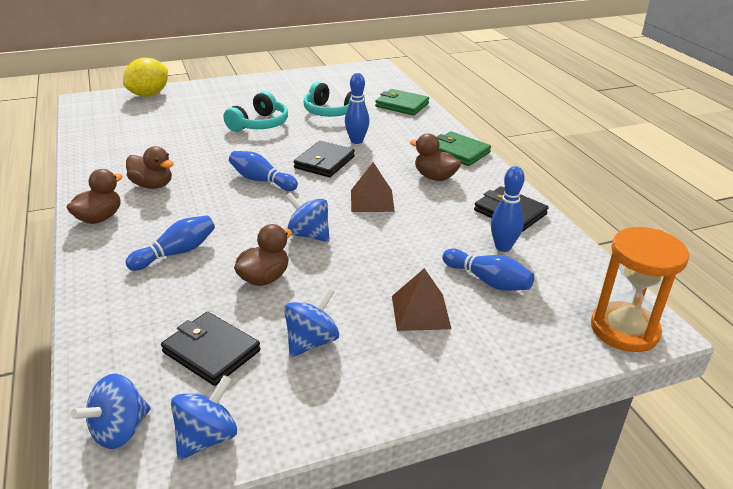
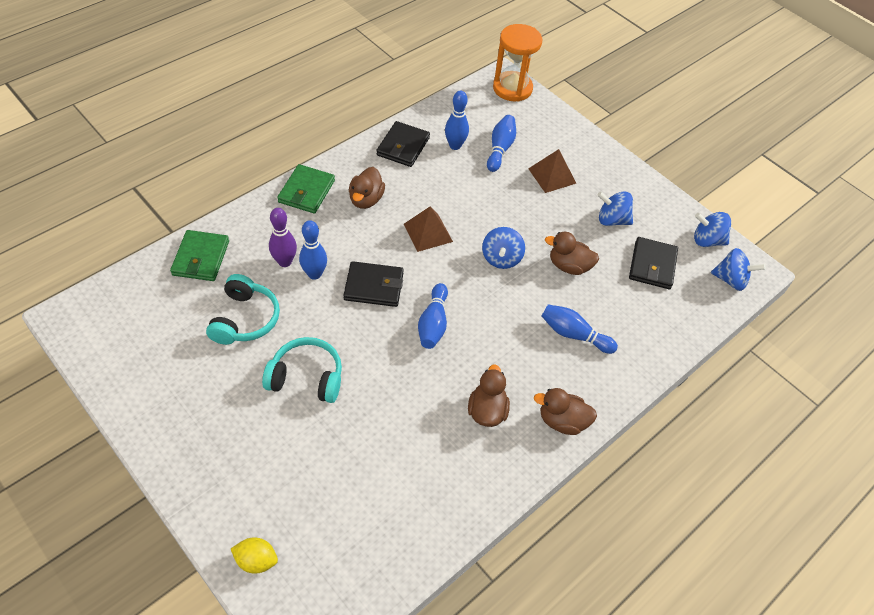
camera: 115 degrees left, 20 degrees up
yellow lemon [123,58,168,97] -> yellow lemon [231,537,278,573], size x0.58
none -> purple bowling pin [269,208,297,267]

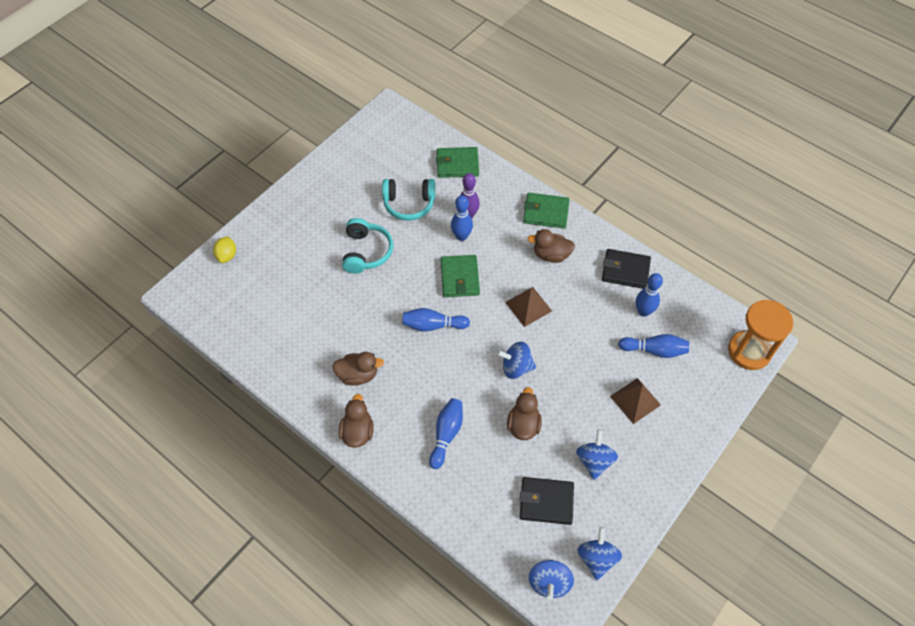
camera: 85 degrees right, 5 degrees up
black wallet [343,261,404,307] -> green wallet [441,255,480,297]

